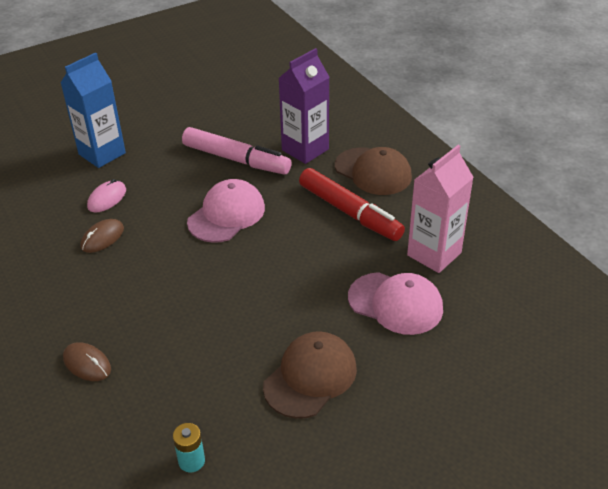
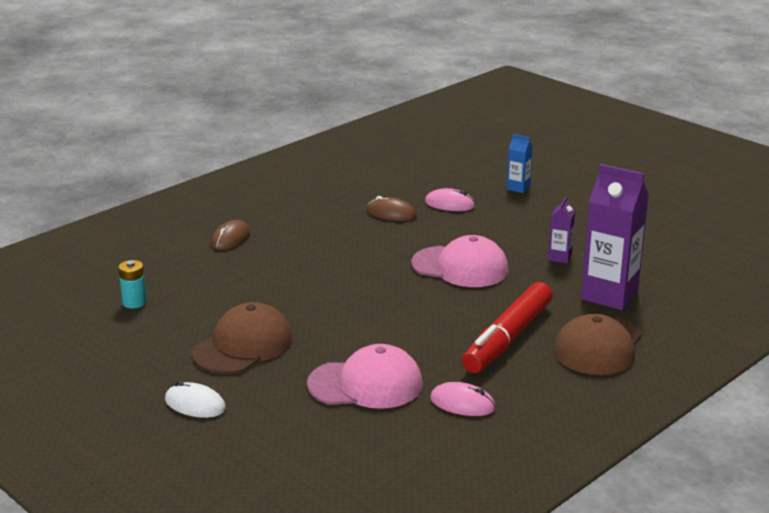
camera: 75 degrees right, 15 degrees down
blue carton [61,52,126,168] -> blue carton [507,134,533,193], size x0.48
pink marker [182,127,292,174] -> purple carton [548,197,575,263]
brown cap [263,332,357,419] -> brown cap turned 75 degrees counterclockwise [192,302,293,374]
pink cap [348,272,443,335] -> pink cap turned 105 degrees counterclockwise [307,344,423,409]
pink carton [407,145,474,273] -> pink mouse [430,382,496,416]
none -> white mouse [165,381,226,418]

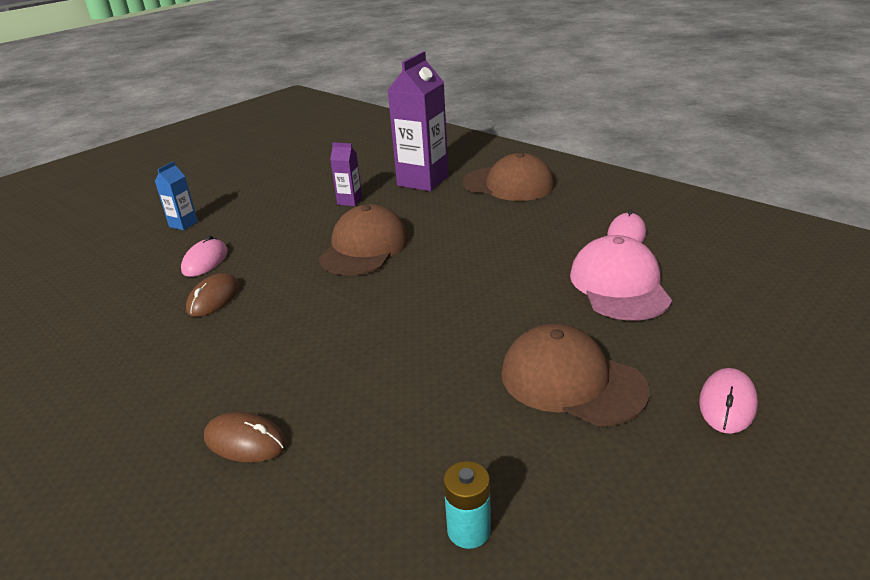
camera: 90 degrees left, 5 degrees up
white mouse [165,381,226,418] -> pink mouse [699,368,758,434]
pink cap [411,235,509,287] -> brown cap [319,204,408,276]
red marker [462,282,553,373] -> none

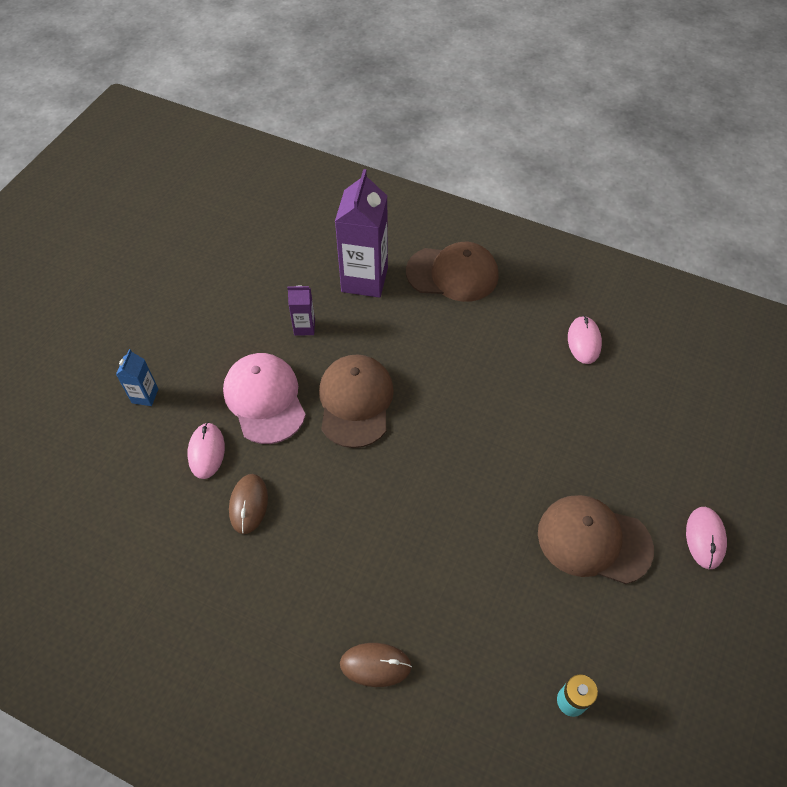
camera: 20 degrees left, 25 degrees up
pink cap [570,235,672,321] -> pink cap moved to [223,353,306,444]

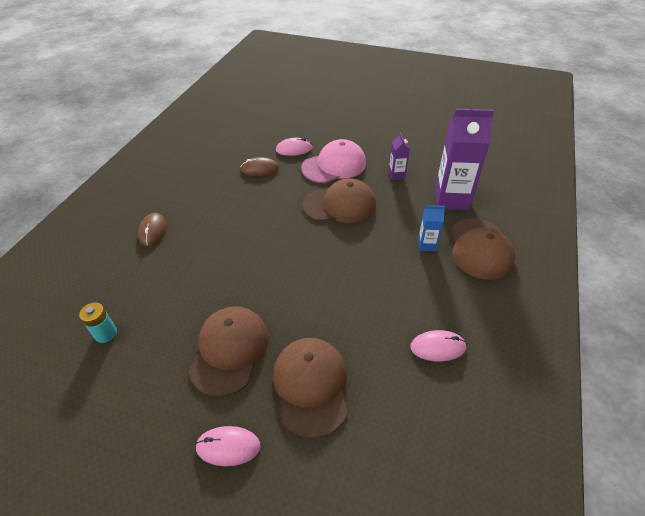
camera: 85 degrees right, 10 degrees down
blue carton [116,349,158,406] -> blue carton moved to [418,205,445,251]
none -> brown cap [273,338,348,438]

